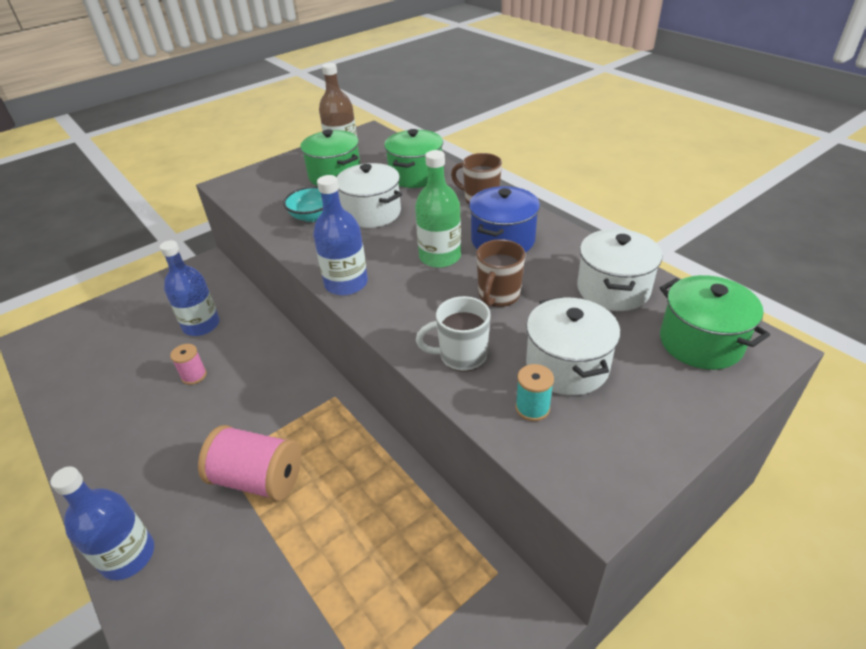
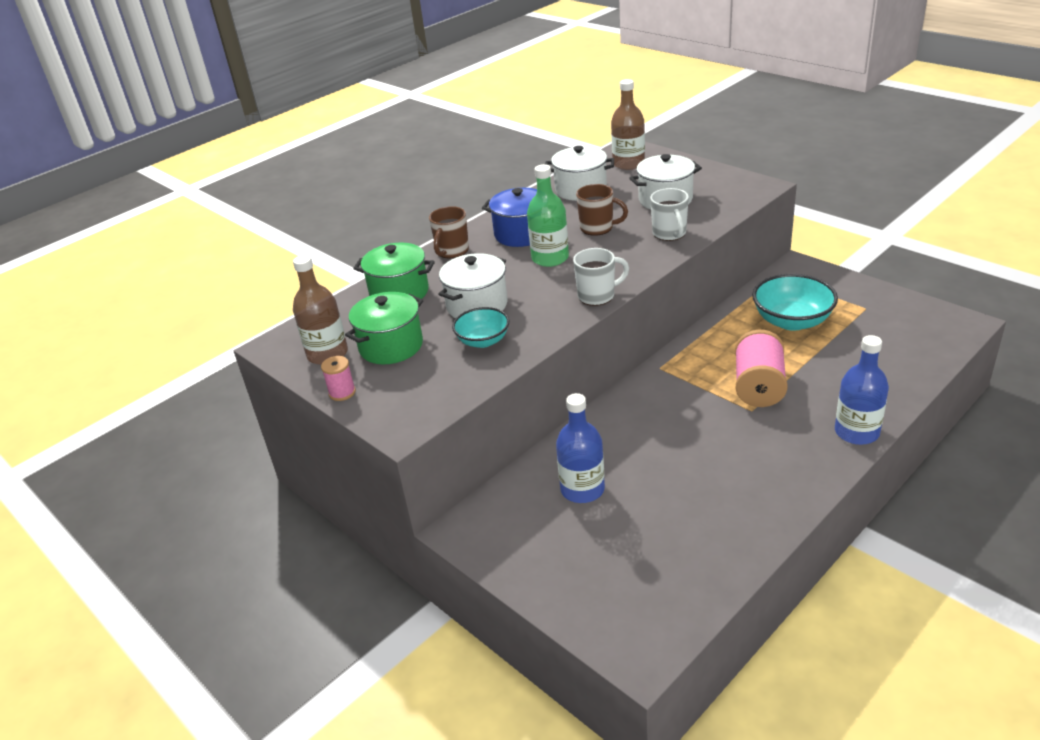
camera: 95 degrees left, 5 degrees down
pink spool [170,344,207,385] -> pink spool moved to [321,356,356,401]
blue bottle [313,175,368,296] -> white mug [573,248,629,306]
turquoise spool [516,364,554,421] -> none
green pot [660,275,770,370] -> brown bottle [611,79,645,170]
none -> turquoise bowl [752,274,838,331]

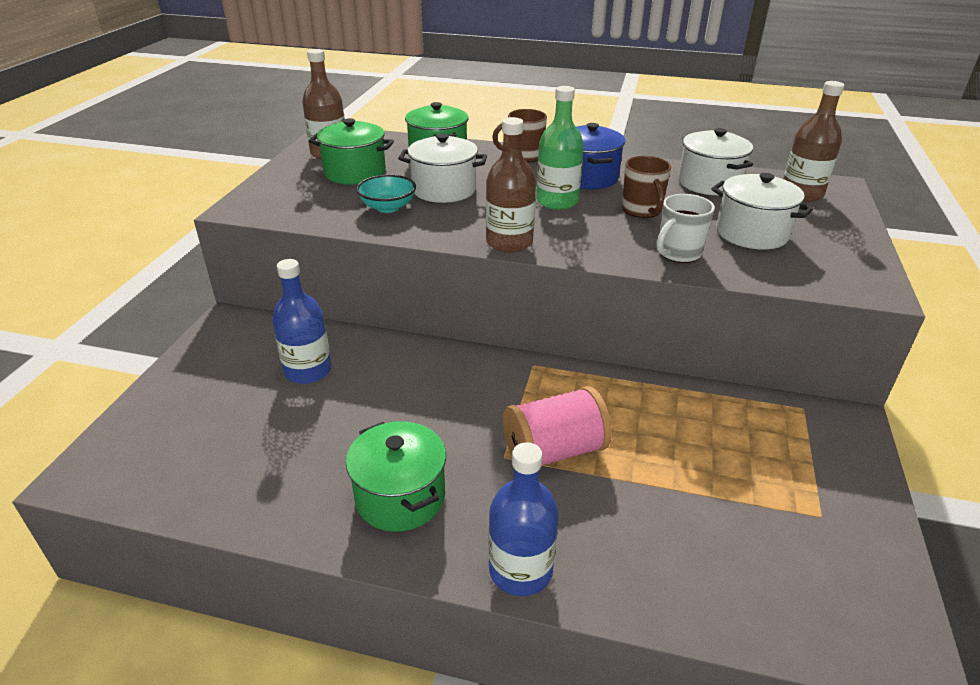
camera: 55 degrees right, 0 degrees up
pink spool [321,356,356,401] -> none
white mug [573,248,629,306] -> brown bottle [486,117,536,253]
turquoise bowl [752,274,838,331] -> none
none -> green pot [346,421,446,532]

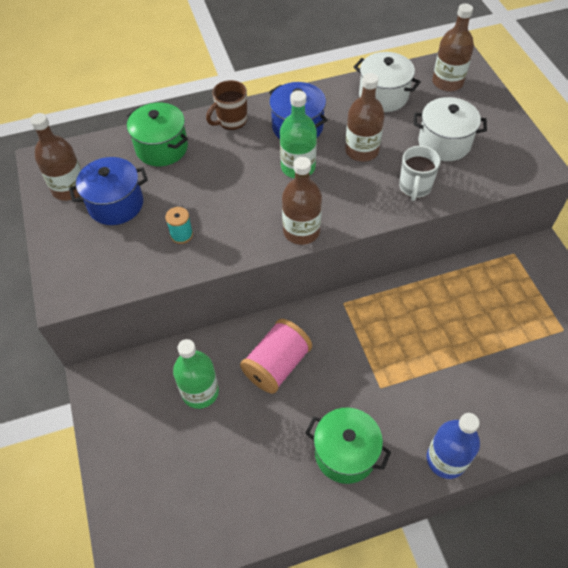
camera: 30 degrees left, 20 degrees up
blue bottle [272,259,332,384] -> green bottle [173,339,219,409]
green pot [309,118,394,185] -> blue pot [69,157,148,225]
turquoise bowl [356,175,416,213] -> turquoise spool [165,207,193,244]
white pot [398,134,487,203] -> none
pink spool [503,386,612,466] -> pink spool moved to [240,319,312,394]
brown mug [622,156,671,218] -> brown bottle [345,73,385,162]

